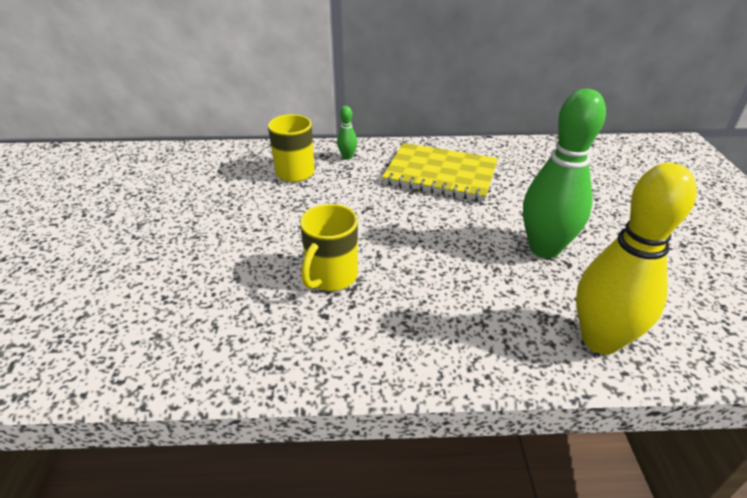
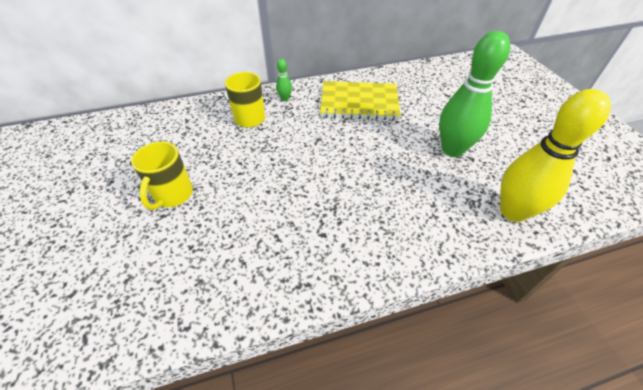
camera: 15 degrees left, 10 degrees up
yellow mug [300,204,358,291] -> yellow mug moved to [131,141,193,210]

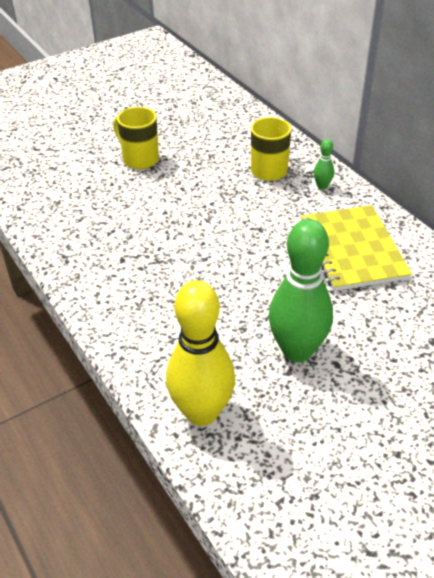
camera: 75 degrees right, 5 degrees down
yellow mug [131,141,193,210] -> yellow mug turned 45 degrees clockwise [113,107,159,169]

